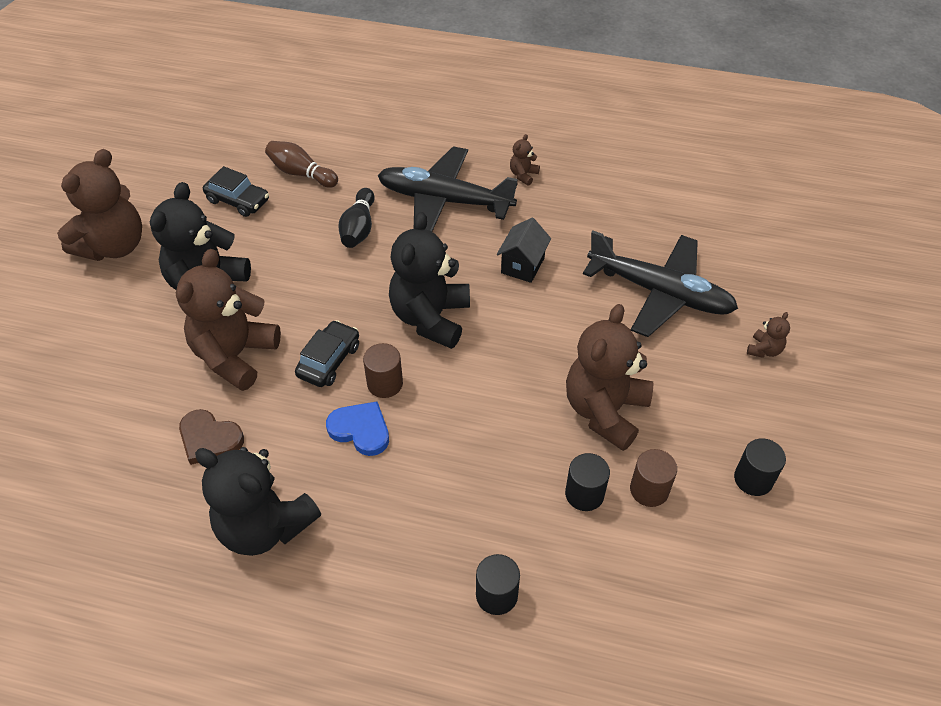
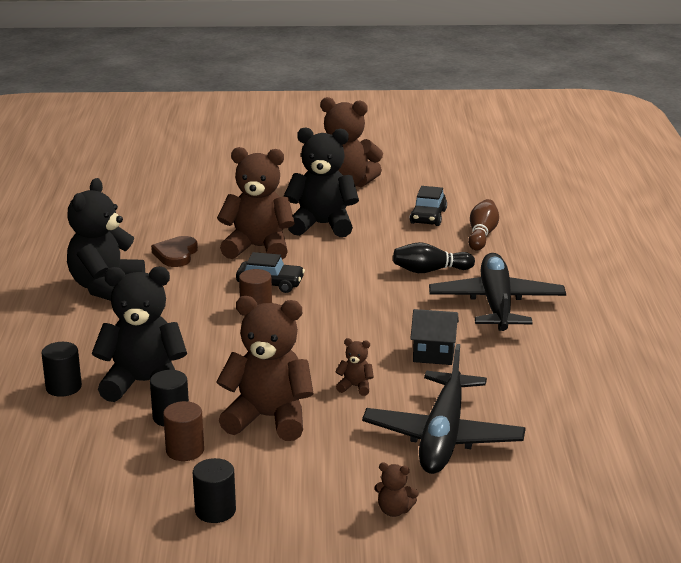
camera: 75 degrees right, 25 degrees down
blue heart [326,401,389,456] -> none
black teddy bear [389,212,470,349] -> black teddy bear moved to [92,267,187,402]
brown teddy bear [510,134,540,186] -> brown teddy bear moved to [336,338,374,396]

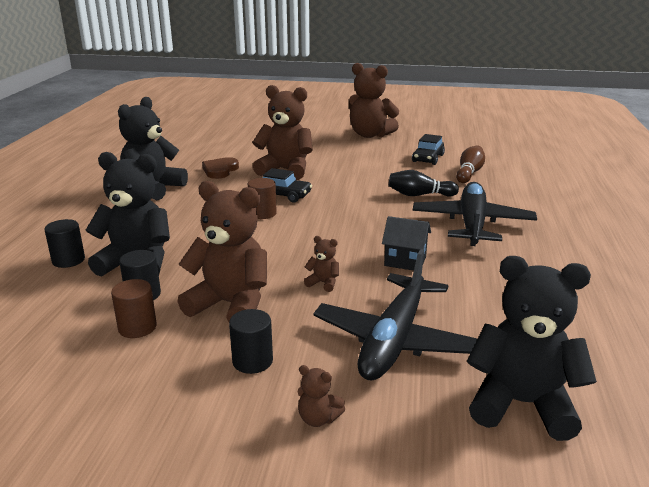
camera: 10 degrees right, 0 degrees up
black cylinder [193,458,236,523] -> black cylinder moved to [229,309,273,374]
black teddy bear [284,127,359,237] -> black teddy bear moved to [467,256,597,441]

